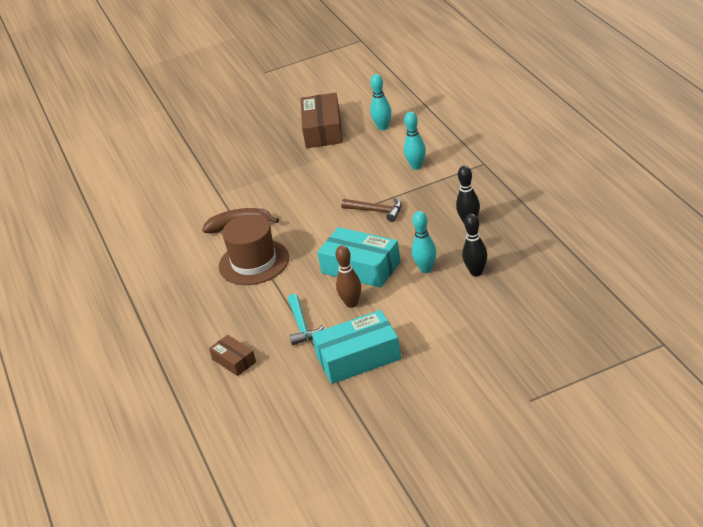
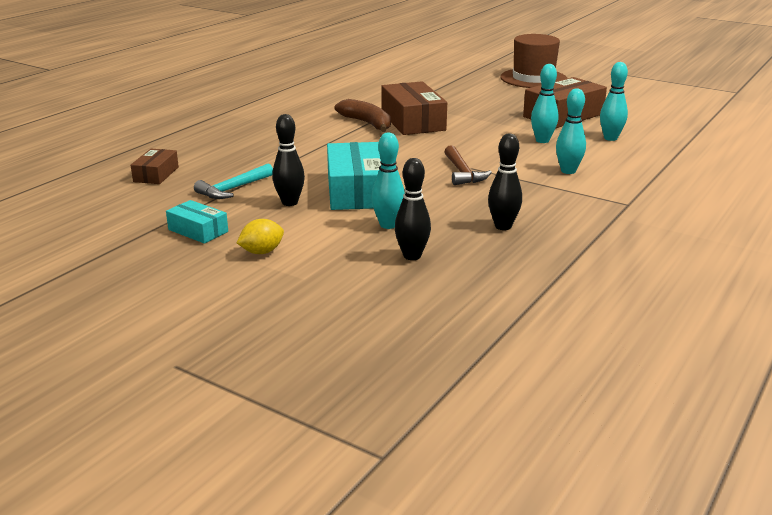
camera: 50 degrees right, 10 degrees down
brown hat [219,214,289,285] -> brown hat moved to [500,34,567,88]
turquoise box [312,310,401,384] -> turquoise box [166,200,228,244], size x0.54
brown bowling pin [335,245,361,308] -> black bowling pin [272,114,305,206]
none -> yellow lemon [237,219,284,254]
none -> brown box [381,81,447,135]
none -> turquoise bowling pin [531,64,558,143]

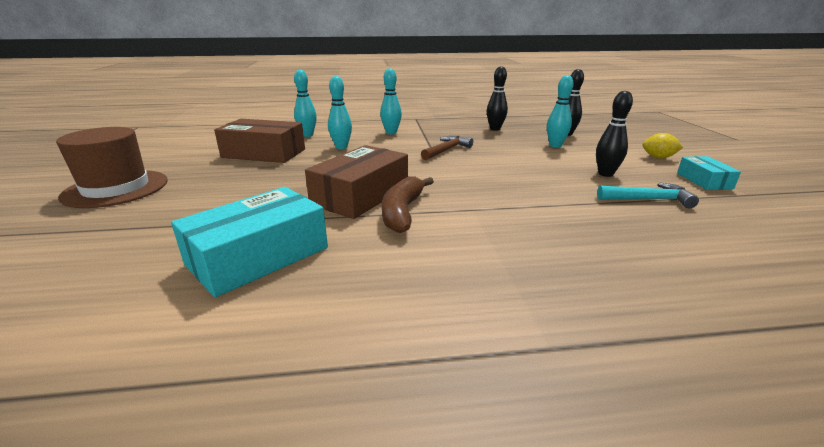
camera: 130 degrees left, 0 degrees up
brown box [131,149,179,184] -> none
turquoise box [327,142,381,210] -> turquoise box moved to [171,187,328,297]

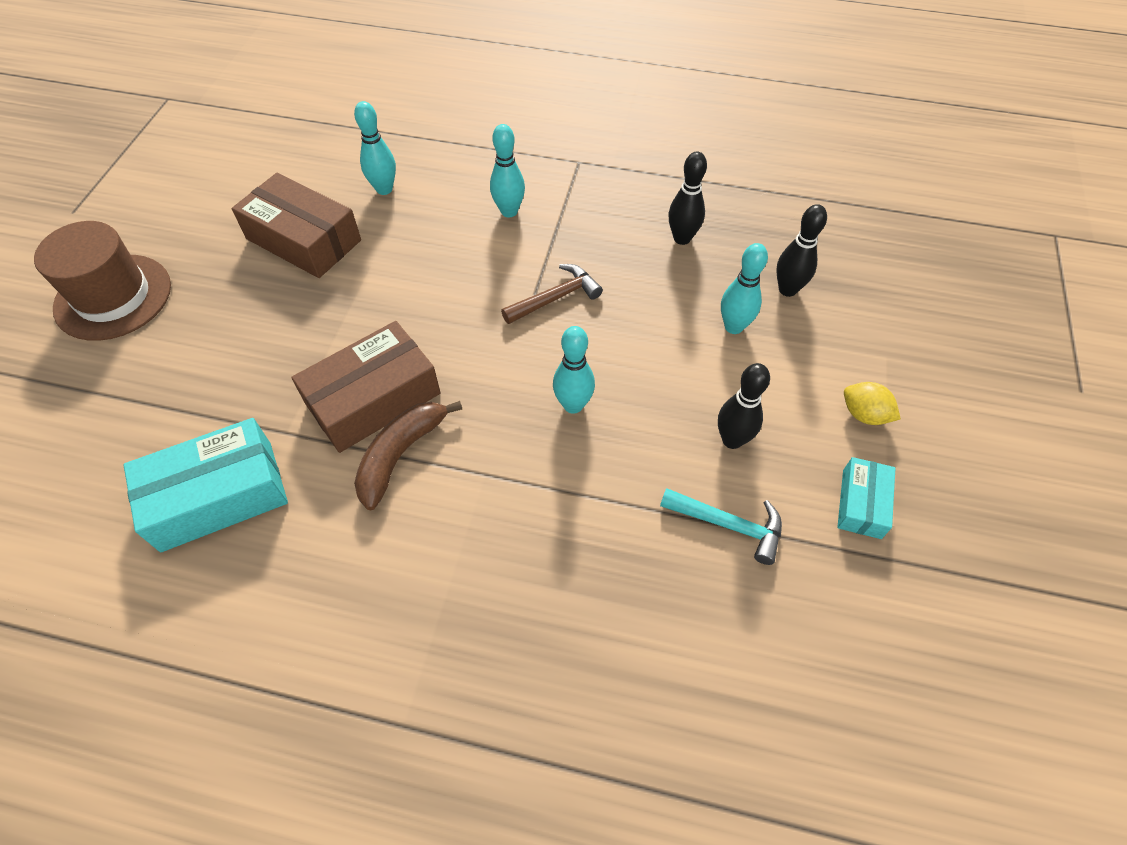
camera: 20 degrees right, 30 degrees up
turquoise bowling pin [328,76,352,149] -> turquoise bowling pin moved to [553,326,595,414]

